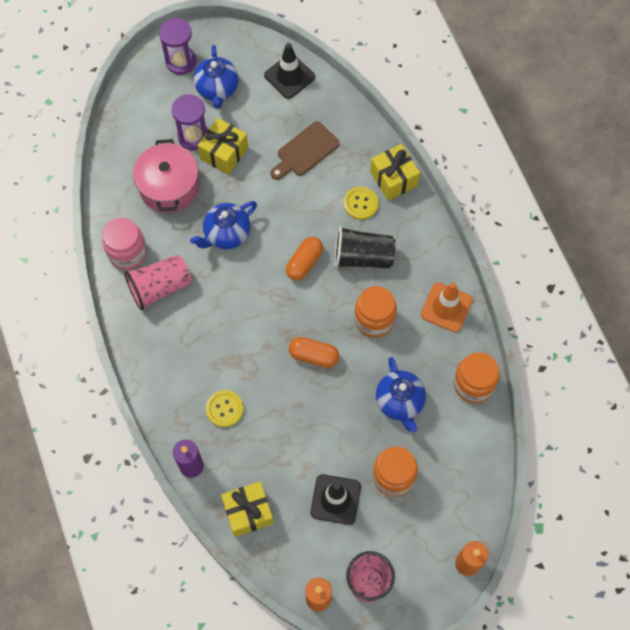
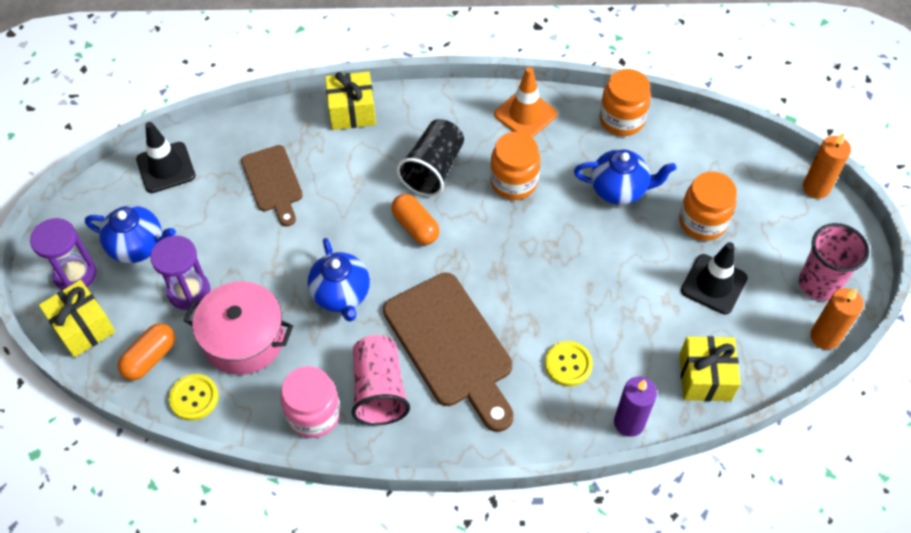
camera: 70 degrees left, 10 degrees down
yellow gift [198,118,248,175] -> yellow gift moved to [39,280,116,358]
orange capsule [289,337,339,368] -> orange capsule moved to [118,323,175,380]
yellow button [344,187,378,220] -> yellow button moved to [169,374,219,421]
none -> brown cutting board [383,273,514,432]

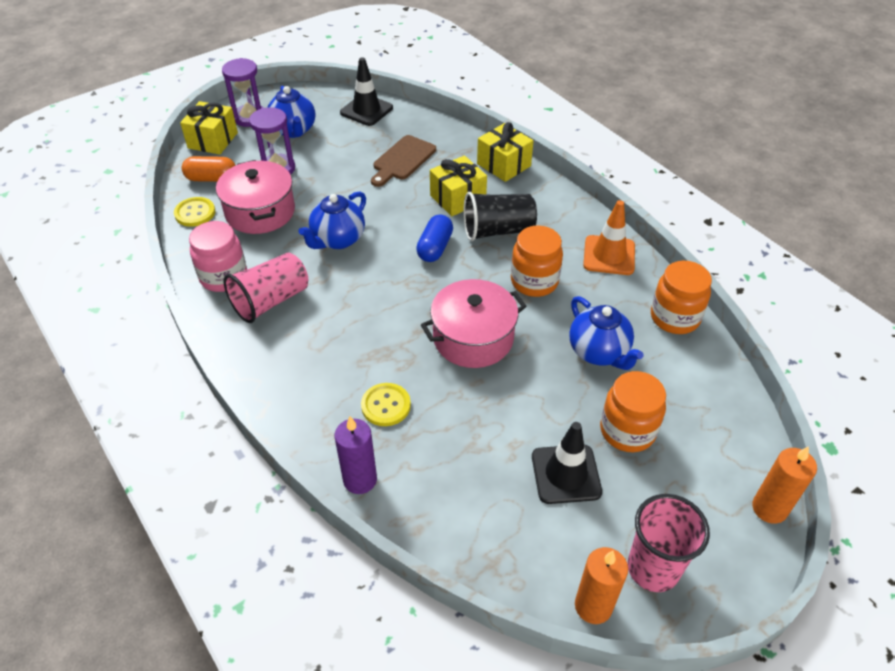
camera: 55 degrees right, 10 degrees down
brown cutting board [383,273,514,432] -> none
orange capsule [391,194,440,245] -> blue capsule [416,214,453,262]
yellow gift [679,336,741,401] -> yellow gift moved to [430,155,487,216]
none -> pink pot [421,279,527,368]

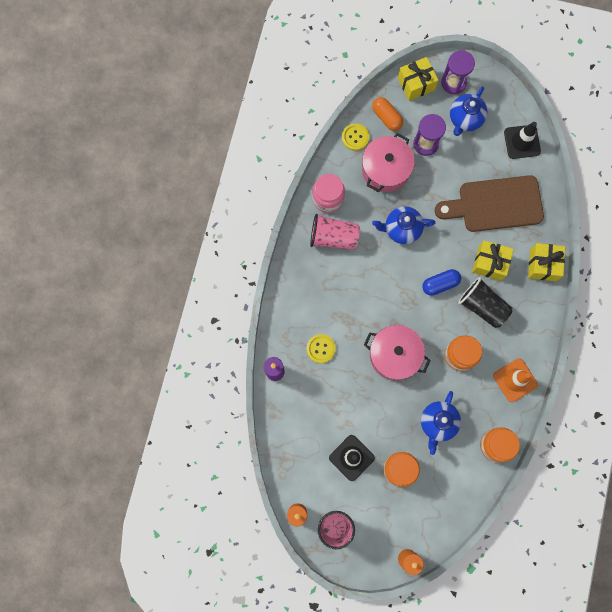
camera: 50 degrees right, 30 degrees up
brown cutting board [371,135,436,187] -> brown cutting board [435,175,544,232], size x1.69

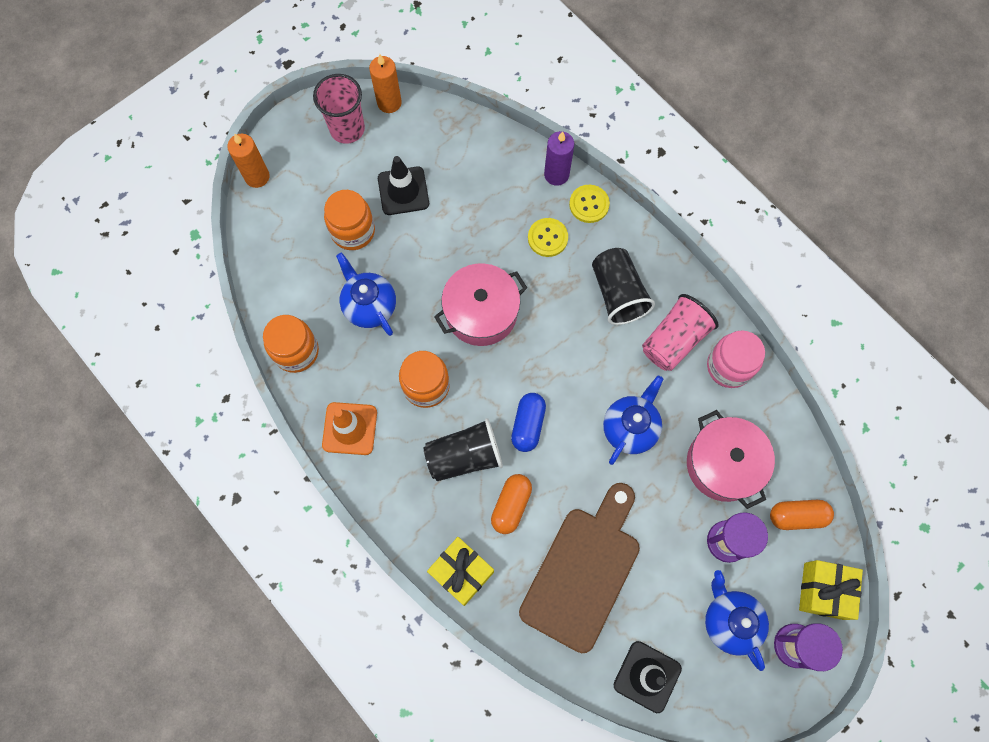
camera: 125 degrees right, 5 degrees down
yellow button [342,123,369,151] -> yellow button moved to [569,185,610,223]
yellow gift [472,240,514,281] -> orange capsule [491,474,532,534]
none -> black cup [592,248,655,325]

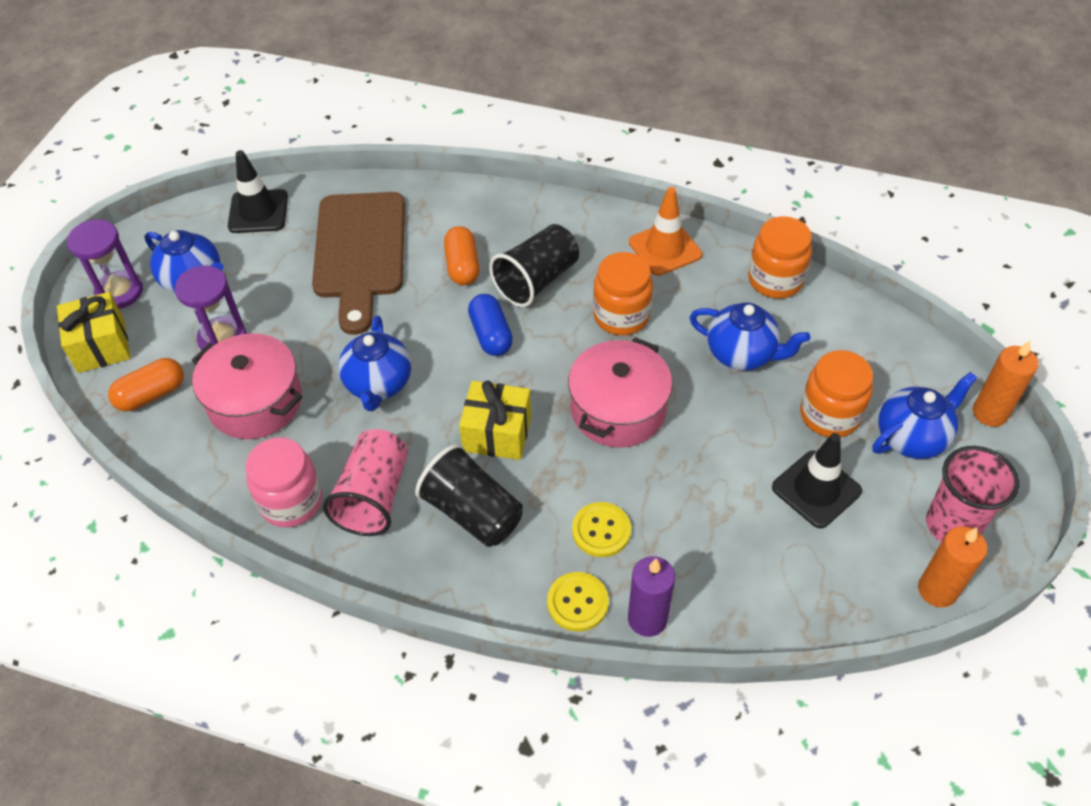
camera: 150 degrees right, 20 degrees down
yellow gift [427,537,494,606] -> yellow gift moved to [459,380,531,460]
none -> blue teapot [872,372,977,459]

